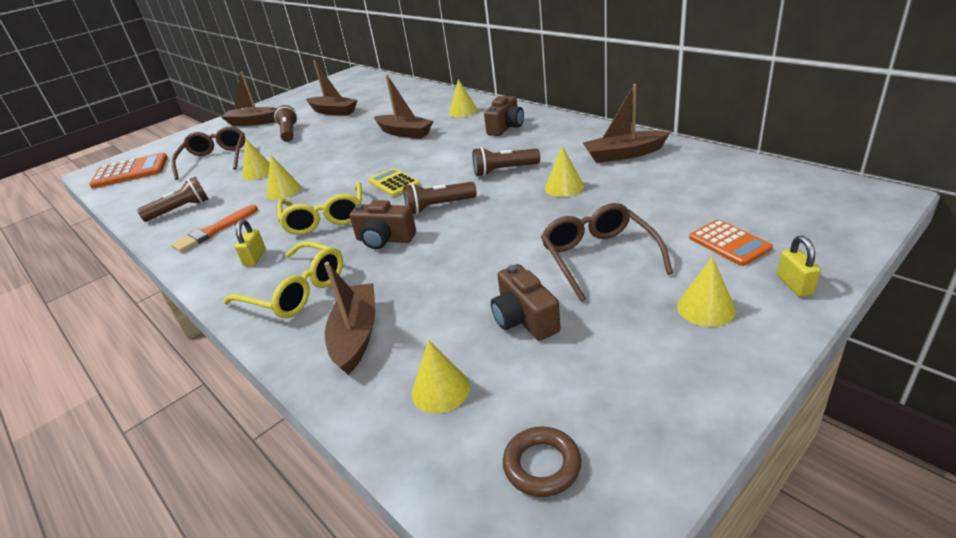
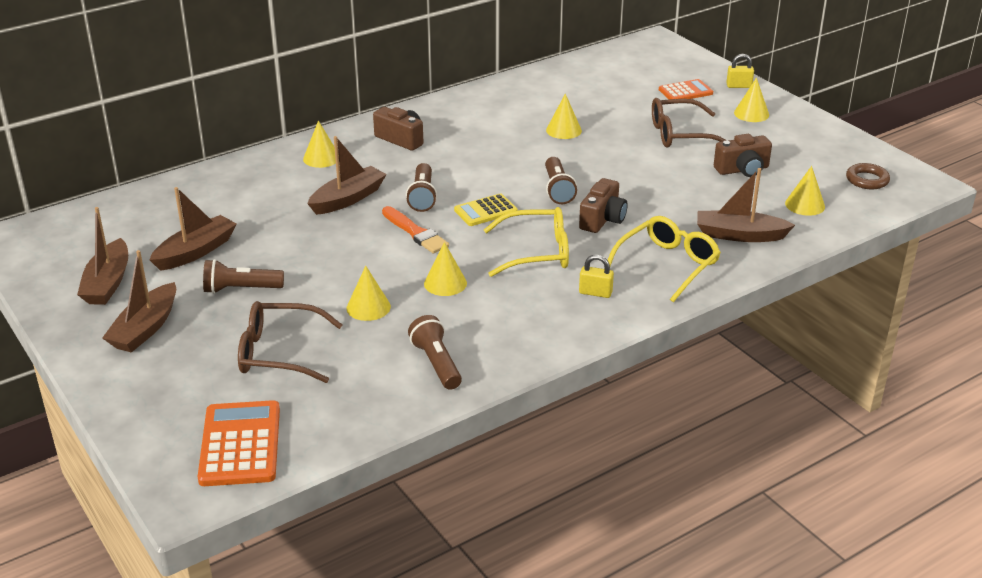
camera: 85 degrees left, 0 degrees up
orange brush [171,205,258,252] -> orange brush moved to [382,206,449,253]
brown flashlight [473,147,540,177] -> brown flashlight moved to [406,163,437,212]
brown boat [583,84,670,163] -> brown boat moved to [77,207,128,305]

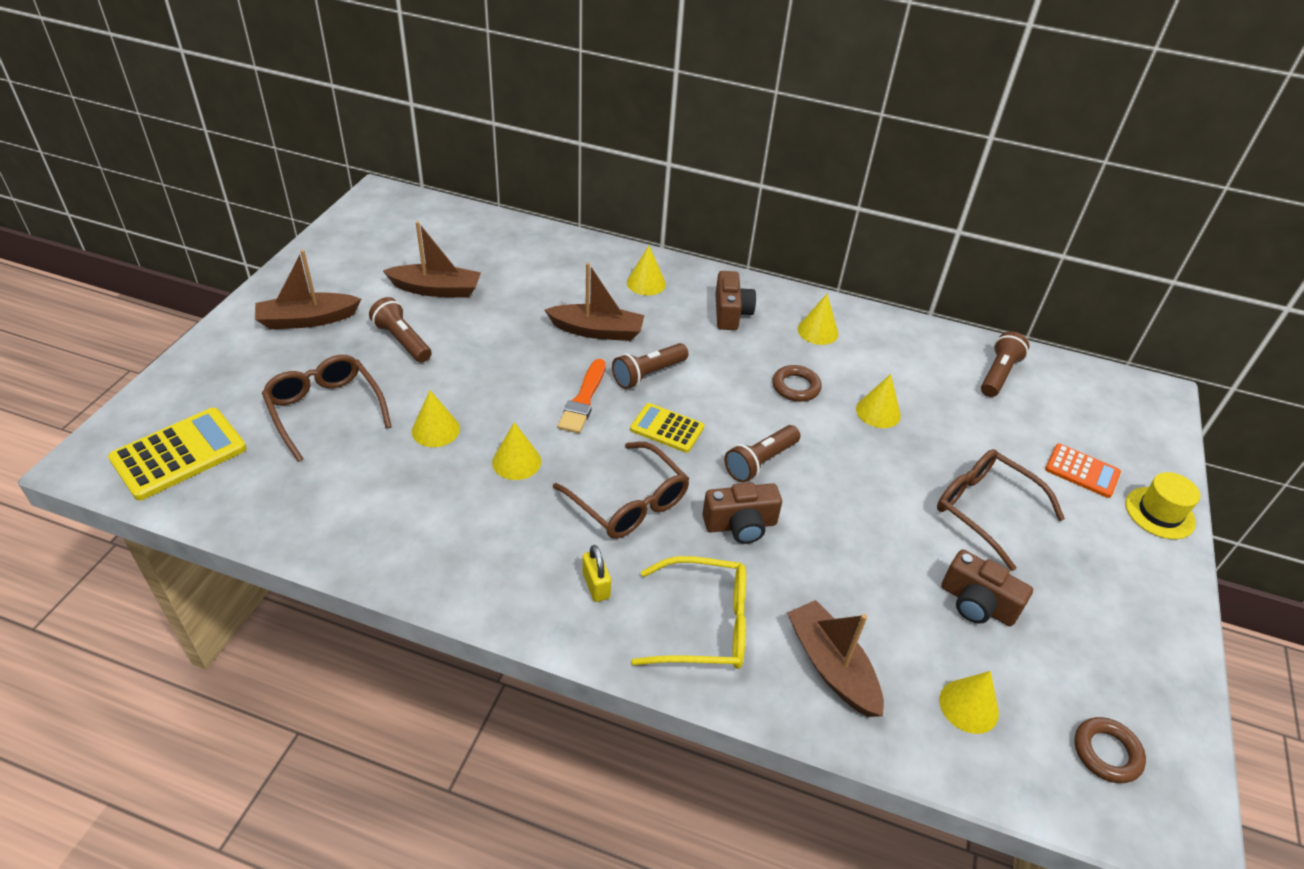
camera: 50 degrees right, 10 degrees up
brown boat [77,207,128,305] -> none
orange calculator [197,400,280,486] -> yellow calculator [108,408,246,500]
brown flashlight [408,315,462,390] -> brown flashlight moved to [981,331,1029,397]
yellow glasses [484,207,569,277] -> brown glasses [553,442,690,539]
yellow padlock [726,54,754,88] -> yellow hat [1126,472,1200,539]
yellow cone [734,77,769,122] -> yellow cone moved to [798,294,838,345]
none -> brown ring [772,365,822,402]

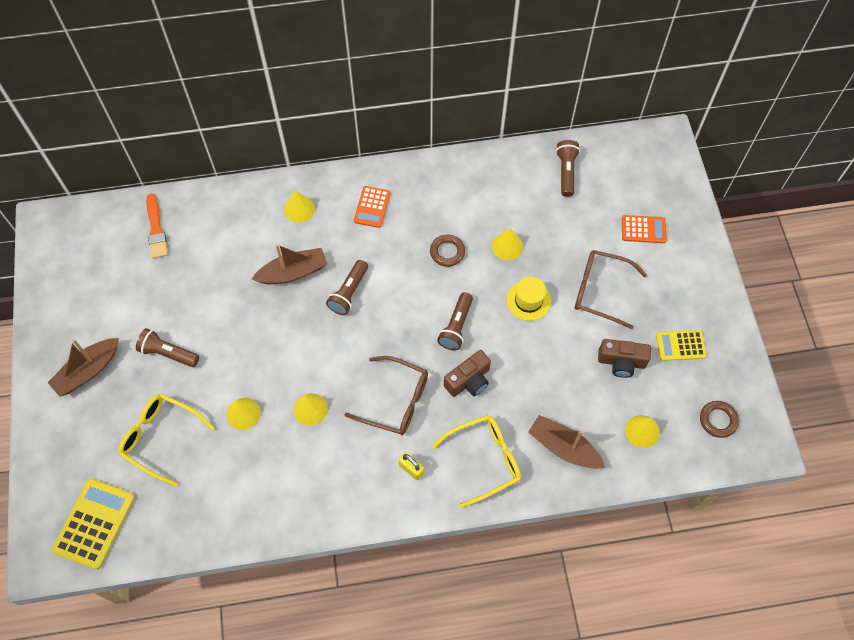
camera: 25 degrees left, 20 degrees up
brown glasses [262,355,392,462] -> yellow glasses [118,393,215,487]
brown boat [383,221,481,298] -> none
orange brush [558,359,606,433] -> orange brush moved to [146,194,168,259]
yellow calculator [630,403,704,453] -> yellow calculator moved to [656,330,707,361]
brown camera [715,271,756,330] -> orange calculator [354,186,390,228]
yellow cone [798,294,838,345] -> none
yellow hat [1126,472,1200,539] -> yellow hat moved to [506,277,551,321]

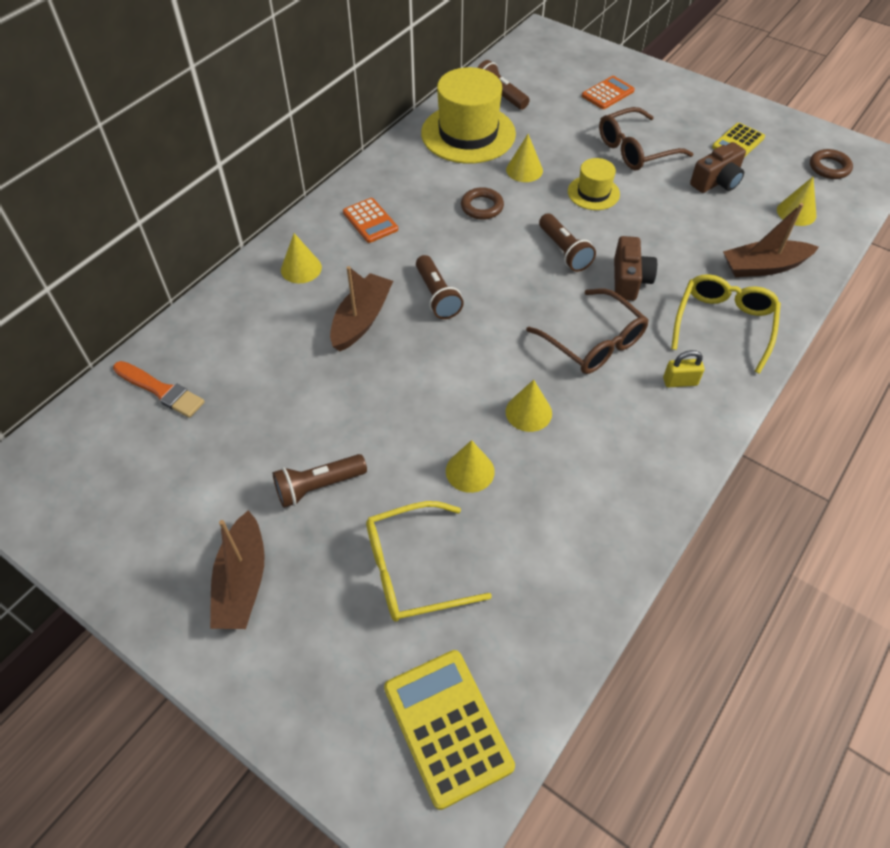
camera: 45 degrees left, 10 degrees down
brown glasses [344,356,428,435] -> brown glasses turned 75 degrees clockwise [526,288,649,374]
none -> yellow hat [421,67,516,164]

